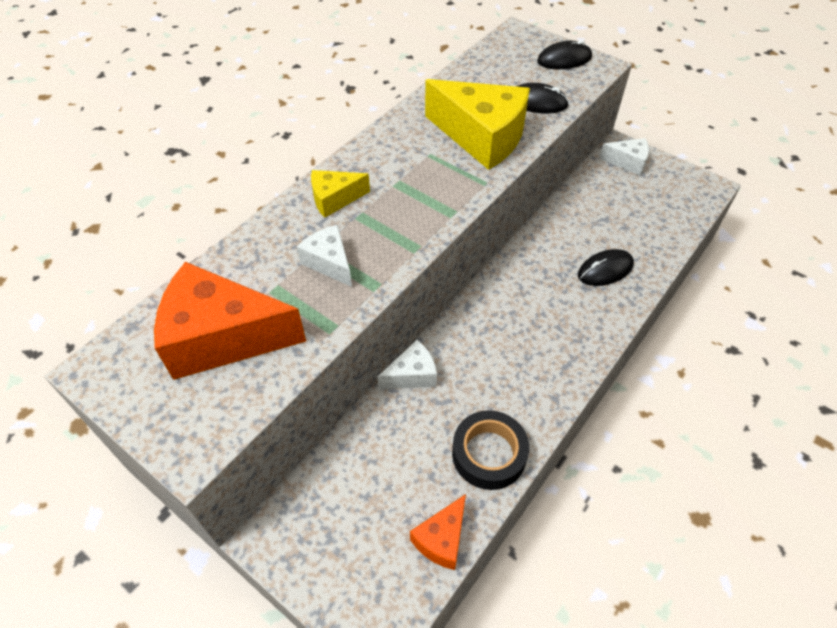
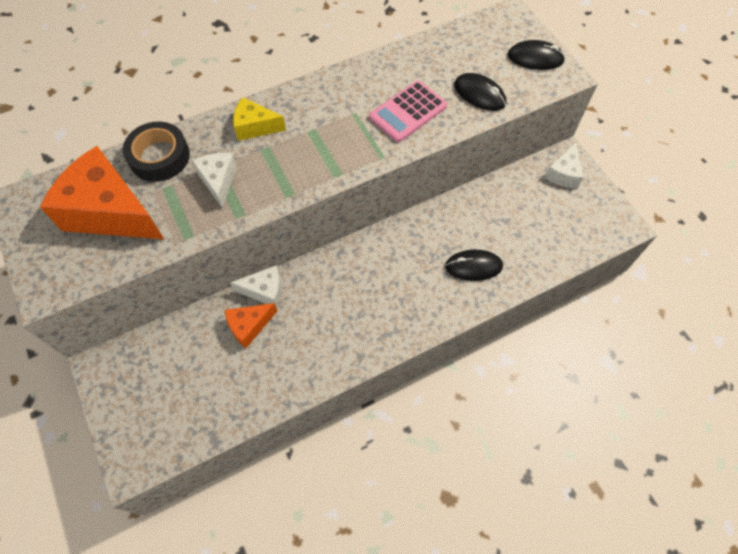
camera: 25 degrees right, 10 degrees up
orange cheese [410,494,466,570] -> orange cheese moved to [225,303,277,348]
yellow cheese [425,79,530,170] -> pink calculator [369,81,447,142]
black tape [452,410,529,490] -> black tape moved to [123,122,190,182]
white cheese [599,138,649,175] -> white cheese turned 75 degrees clockwise [545,142,584,188]

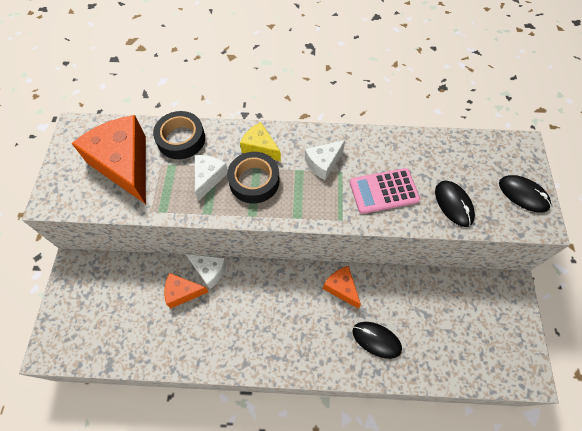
camera: 30 degrees right, 0 degrees up
white cheese [545,142,584,188] -> white cheese moved to [305,140,345,180]
none -> black tape [227,152,280,204]
none -> orange cheese [323,266,361,309]

